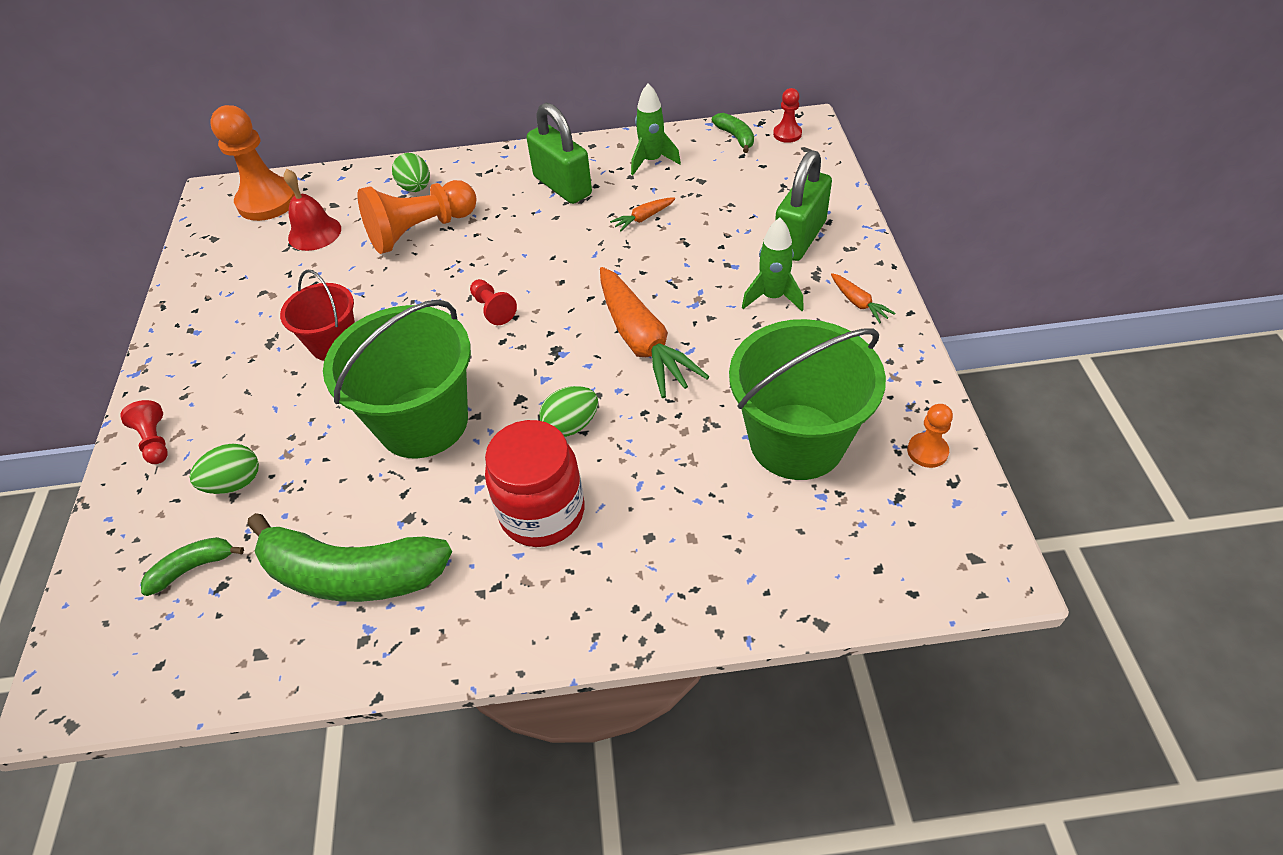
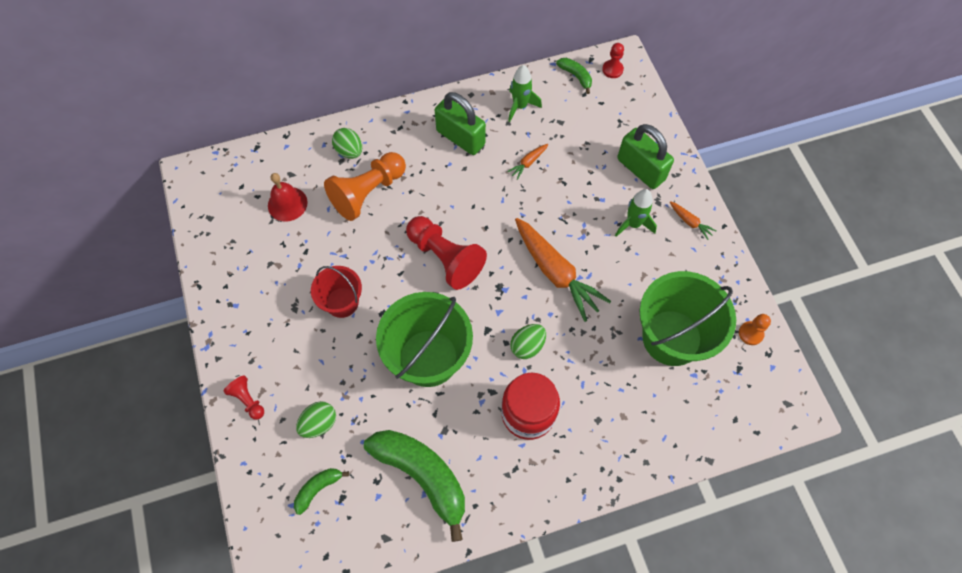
camera: 15 degrees left, 15 degrees up
orange pawn [210,105,295,221] -> none
green banana [247,513,452,602] -> green banana turned 135 degrees counterclockwise [364,430,465,542]
red pawn [470,279,517,325] -> red pawn [406,216,487,290], size x2.06
green padlock [775,150,832,261] -> green padlock turned 60 degrees counterclockwise [617,124,674,189]

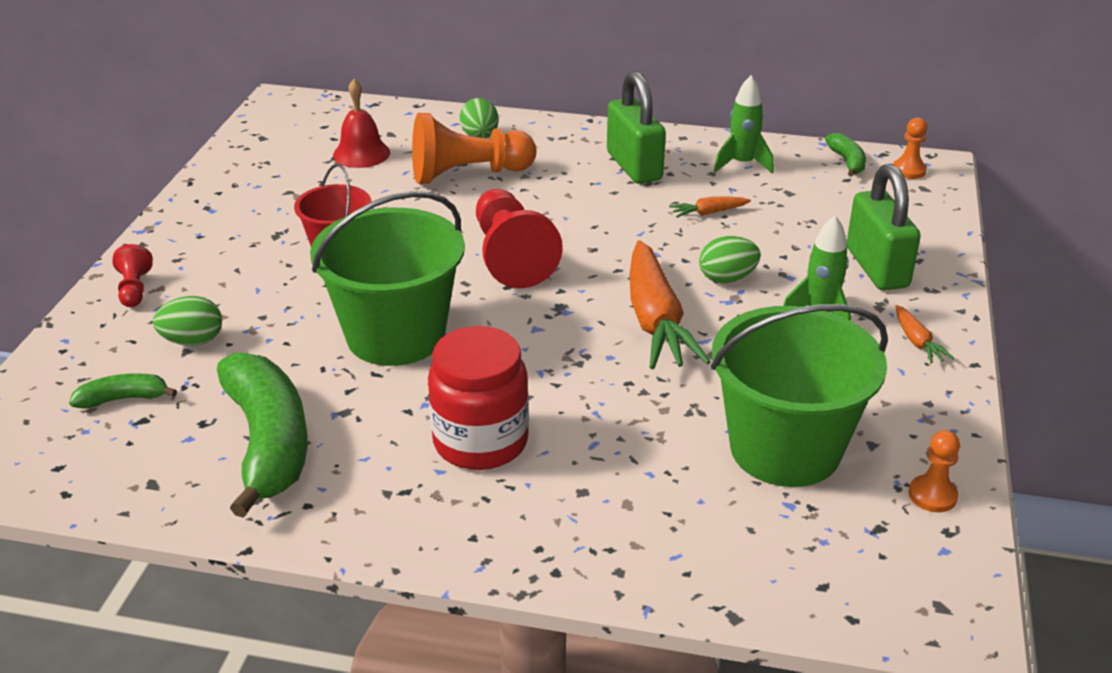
camera: 30 degrees right, 30 degrees down
green egg [510,324,546,359] -> green egg moved to [699,236,761,283]
red pawn [602,43,624,78] -> orange pawn [893,118,927,179]

